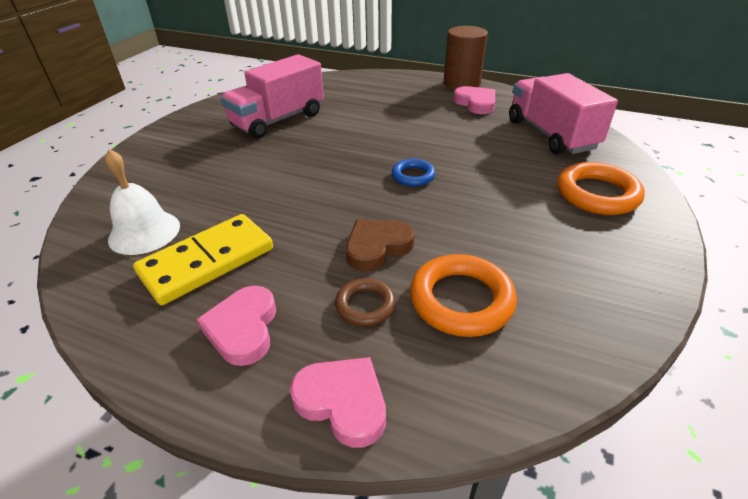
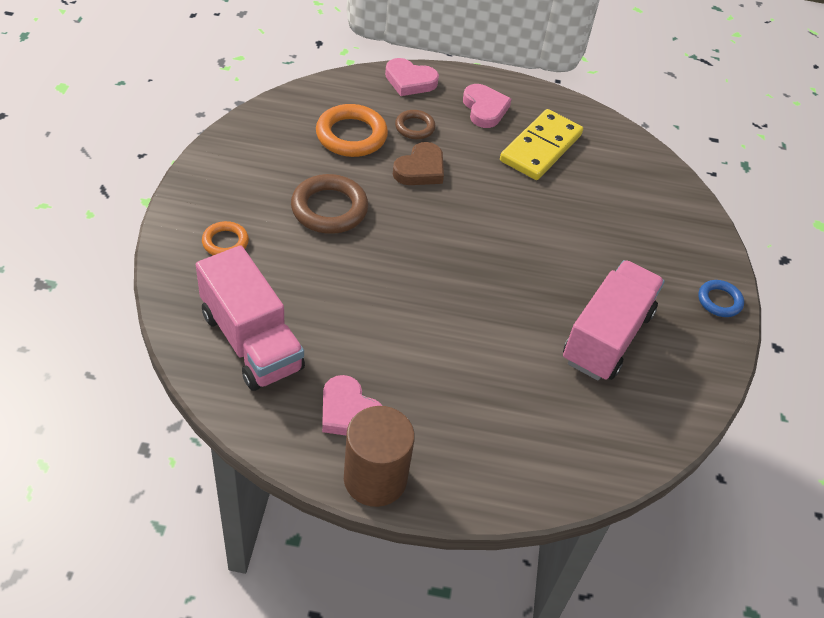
camera: 160 degrees right, 10 degrees up
white bell [105,149,180,255] -> none
blue ring [392,159,436,186] -> blue ring moved to [698,280,744,317]
orange ring [557,162,645,215] -> orange ring [202,221,249,255], size x0.57
none -> brown ring [291,174,368,234]

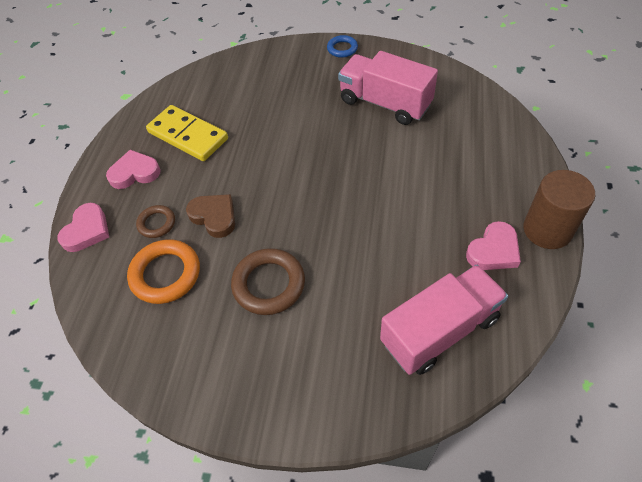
camera: 80 degrees left, 5 degrees up
orange ring [202,221,249,255] -> none

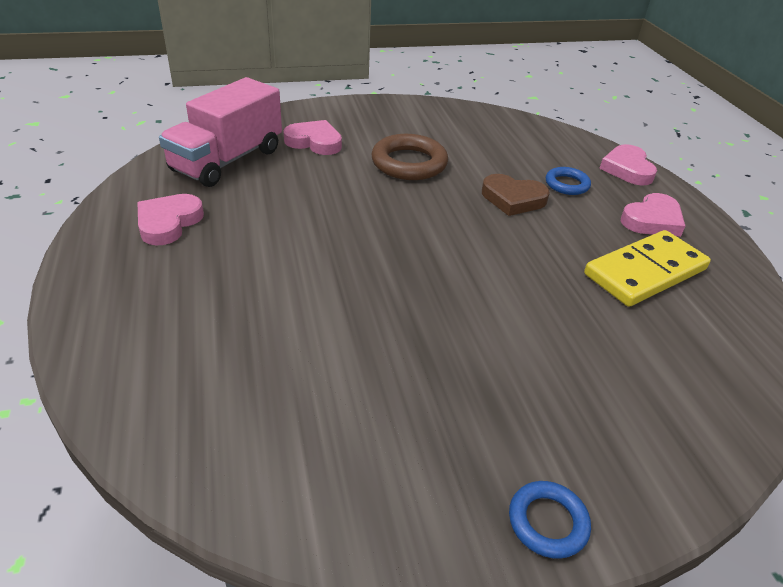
camera: 150 degrees right, 15 degrees down
orange ring [127,239,200,304] -> none
brown ring [136,205,175,238] -> blue ring [546,167,591,195]
yellow domino [146,105,228,161] -> yellow domino turned 45 degrees counterclockwise [584,230,711,307]
pink truck [338,51,438,125] -> none
brown cylinder [523,170,595,249] -> none
none -> pink heart [283,120,342,155]

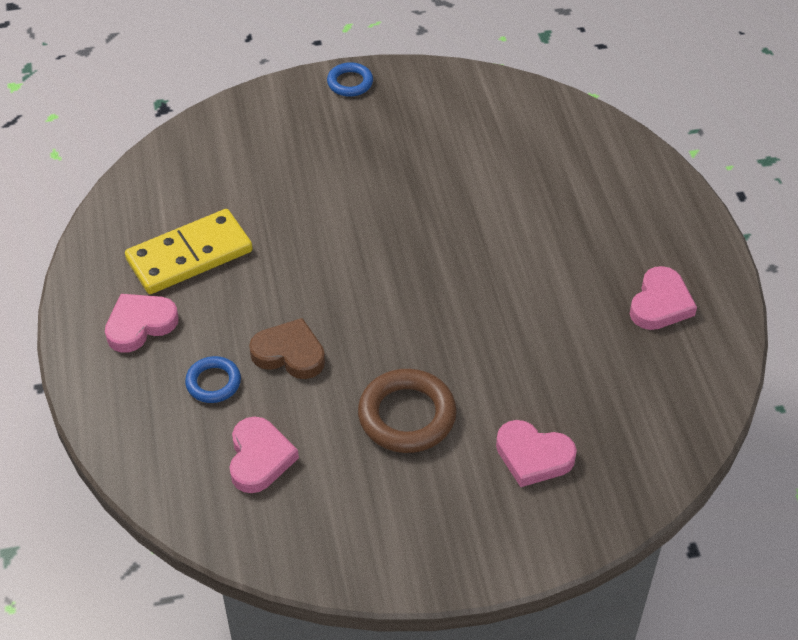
camera: 175 degrees left, 10 degrees up
pink truck [159,77,282,187] -> none
pink heart [599,144,657,186] -> pink heart moved to [229,417,299,493]

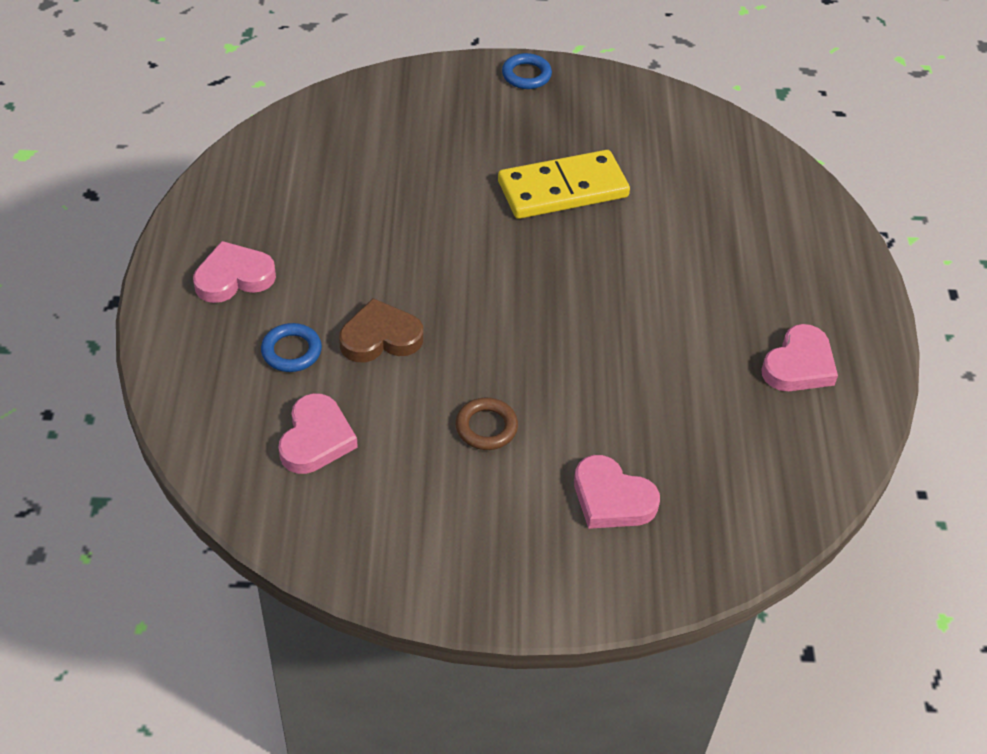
camera: 10 degrees right, 0 degrees up
yellow domino [125,209,253,294] -> yellow domino moved to [498,150,630,219]
brown heart [249,318,325,379] -> brown heart turned 45 degrees counterclockwise [339,298,423,362]
brown ring [358,369,457,453] -> brown ring [456,398,518,450], size x0.57

